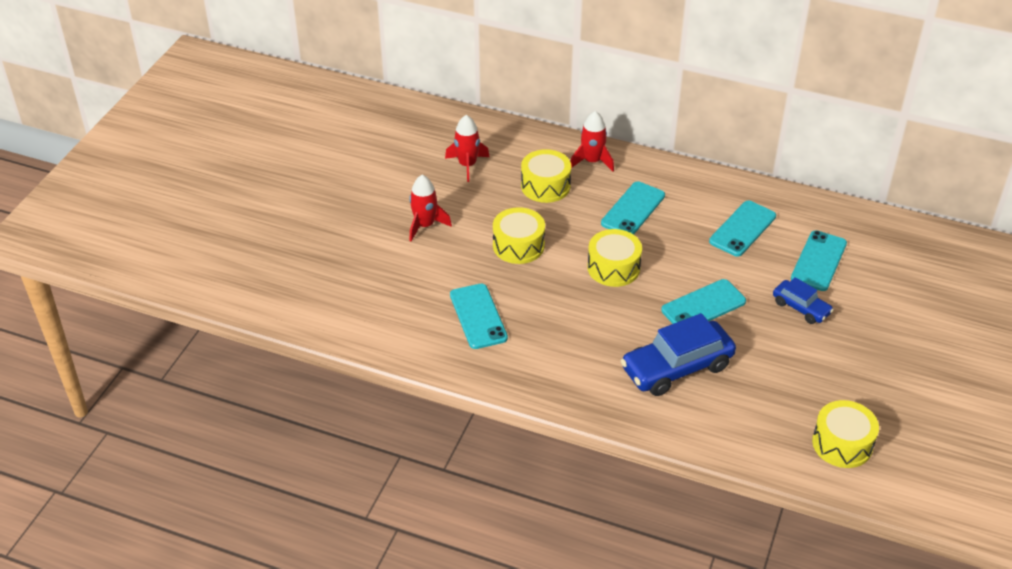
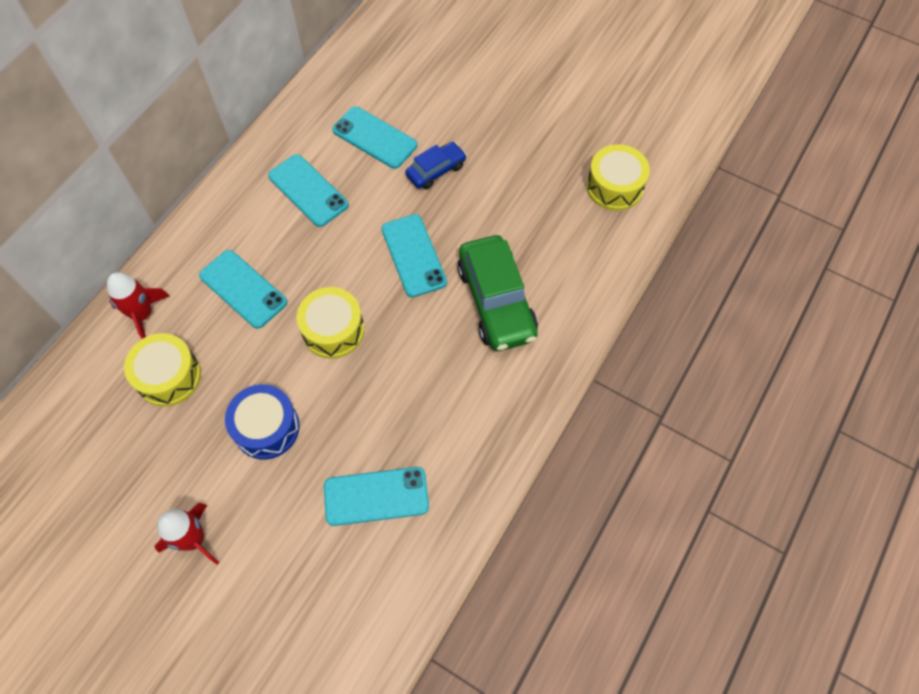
camera: 80 degrees left, 20 degrees up
red rocket [445,115,489,182] -> none
yellow drum [493,207,545,264] -> blue drum [225,384,300,459]
blue car [621,313,736,396] -> green car [457,235,538,351]

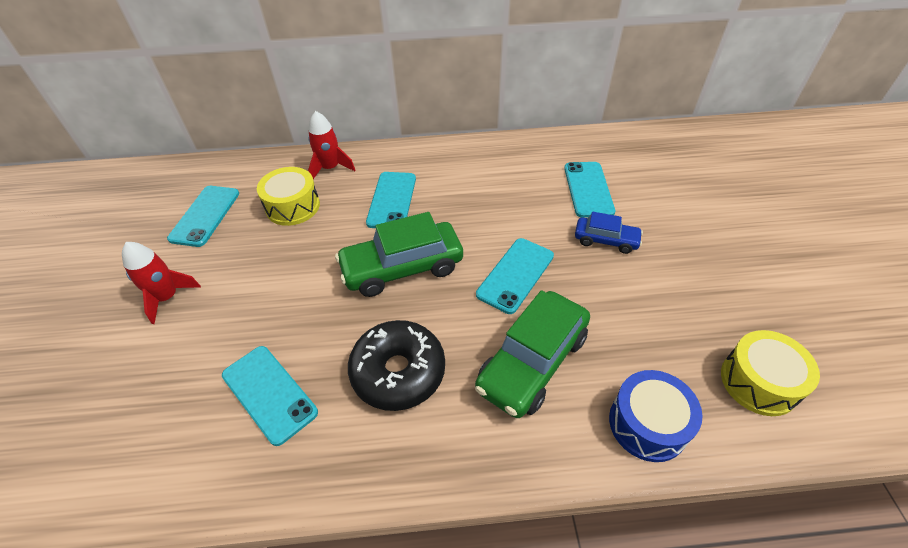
camera: 55 degrees right, 15 degrees down
blue drum [225,384,300,459] -> blue drum moved to [609,370,703,462]
turquoise phone [268,154,349,227] -> turquoise phone moved to [167,186,239,247]
yellow drum [296,287,364,359] -> green car [335,212,463,297]
none -> black donut [348,320,445,411]

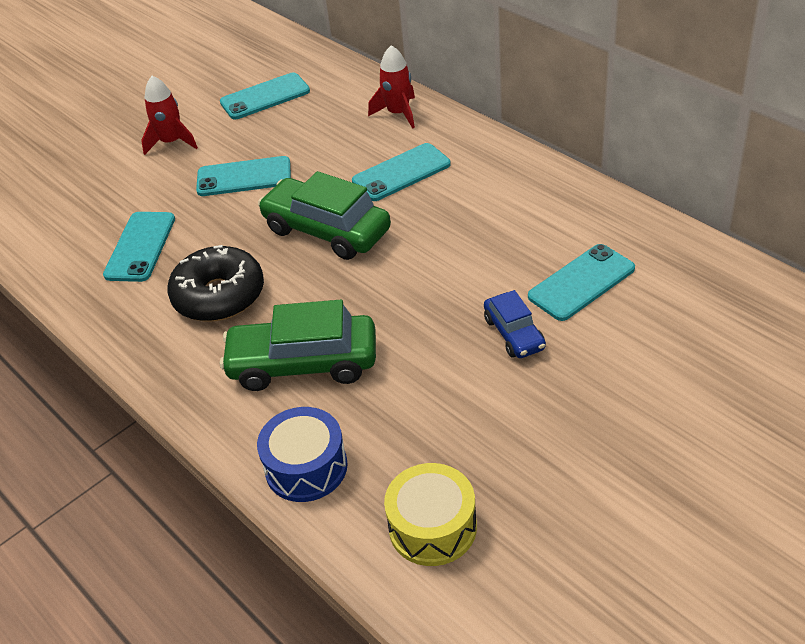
camera: 55 degrees right, 5 degrees down
yellow drum [257,167,320,226] -> none
turquoise phone [476,238,554,314] -> turquoise phone moved to [196,156,291,196]

